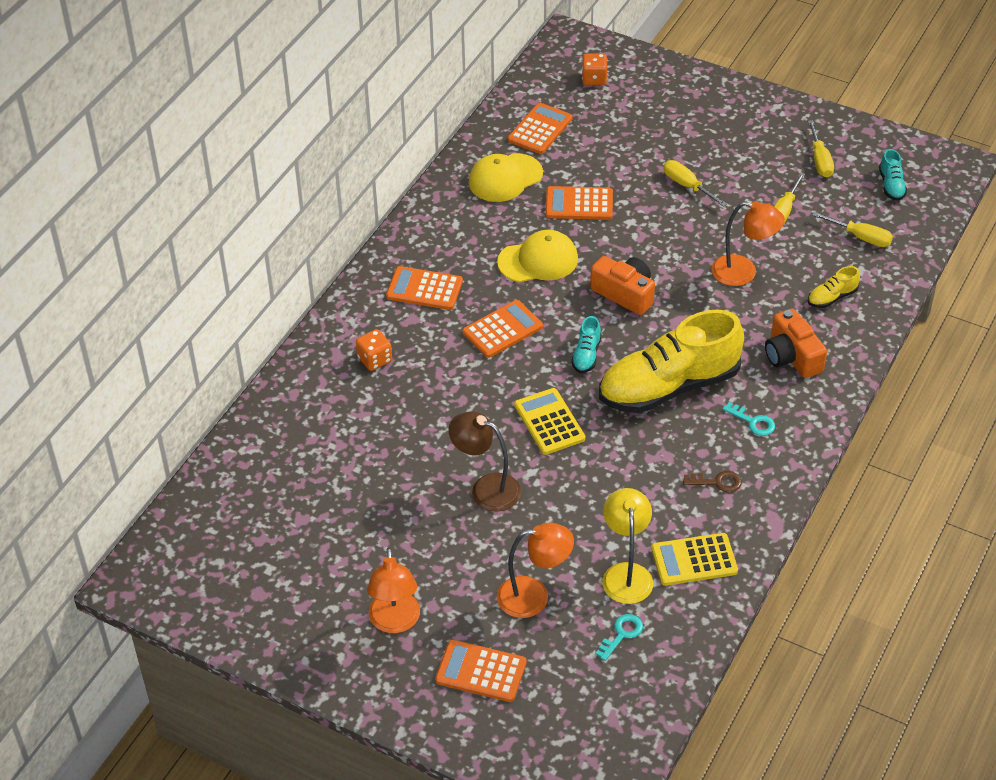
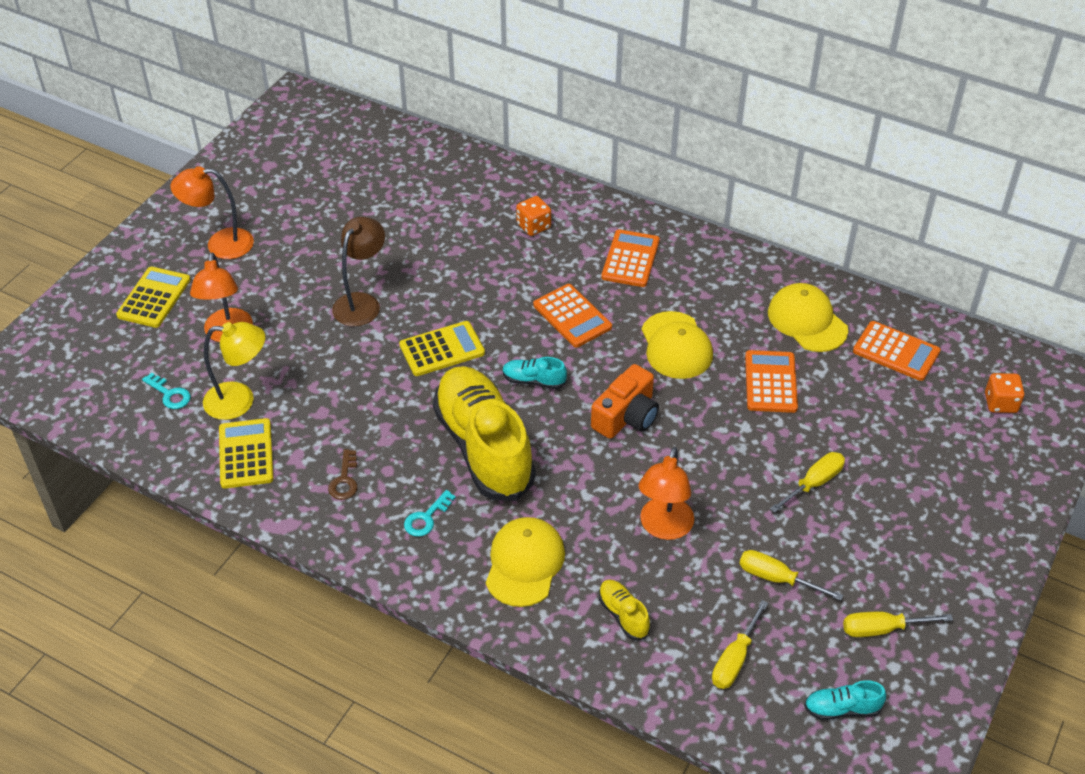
camera: 90 degrees right, 0 degrees up
orange calculator [435,640,527,702] -> yellow calculator [116,267,190,328]
orange camera [765,308,827,378] -> yellow cap [486,517,565,607]

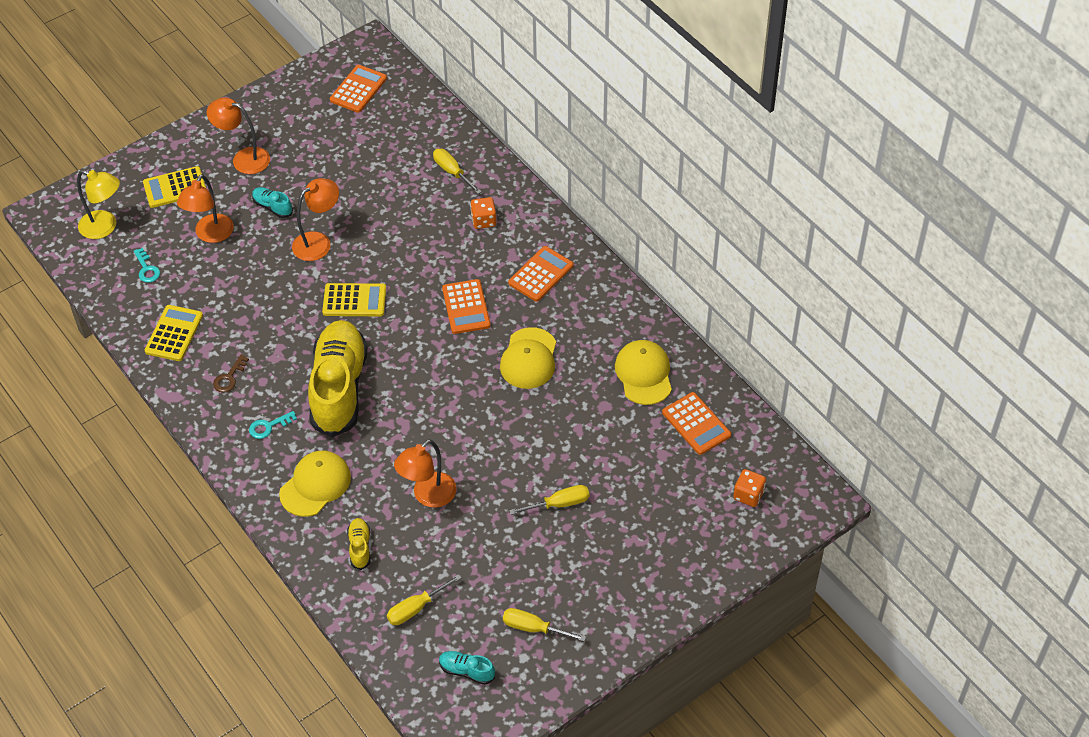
camera: 25 degrees right, 5 degrees up
yellow calculator [116,267,190,328] -> yellow calculator turned 150 degrees counterclockwise [143,166,206,208]
yellow lamp [203,322,265,420] -> yellow lamp moved to [77,170,120,239]
brown lamp [332,217,385,327] -> orange lamp [292,178,339,261]
turquoise shoe [502,357,567,389] -> turquoise shoe moved to [252,187,293,218]
orange camera [591,364,659,439] -> none
yellow screwdriver [739,550,843,601] -> yellow screwdriver moved to [433,149,481,194]
orange calculator [745,350,798,413] -> orange calculator moved to [330,65,387,113]

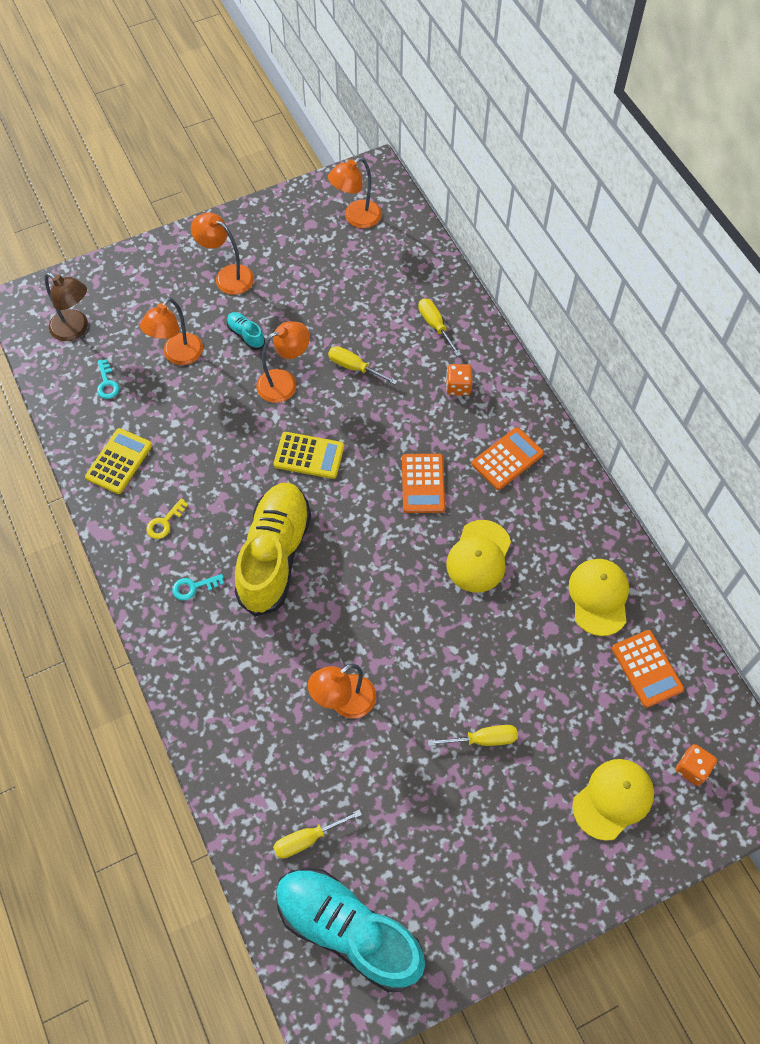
camera: 10 degrees right, 10 degrees up
yellow lamp [77,170,120,239] -> brown lamp [45,273,88,341]
yellow calculator [143,166,206,208] -> none
brown key [213,355,249,393] -> yellow key [147,498,188,539]
yellow cap [279,451,351,517] -> yellow cap moved to [573,759,654,841]
orange calculator [330,65,387,113] -> orange lamp [328,157,382,228]
yellow shoe [347,518,370,570] -> none
turquoise shoe [439,651,495,685] -> turquoise shoe [276,868,425,992], size x2.49
yellow screwdriver [503,608,586,642] -> yellow screwdriver moved to [328,346,397,385]

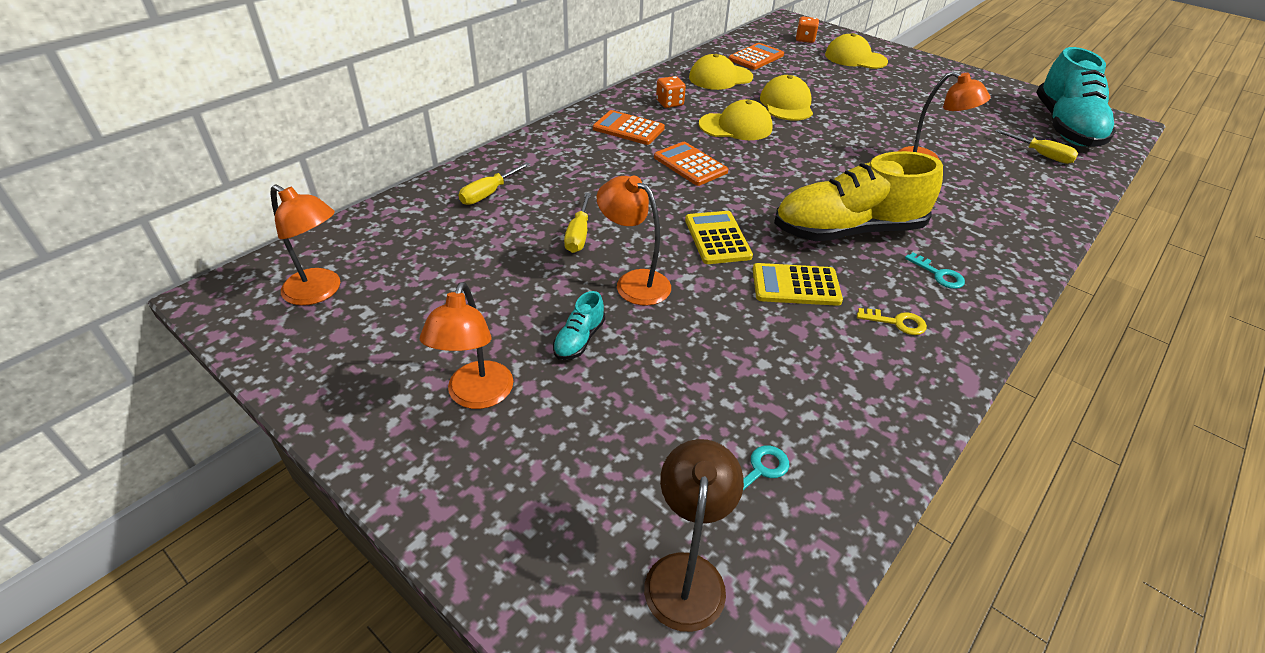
camera: 115 degrees left, 20 degrees down
yellow calculator [85,428,152,494] -> yellow calculator moved to [753,263,843,306]
orange lamp [140,297,203,365] -> none
orange calculator [402,454,445,513] -> orange calculator turned 105 degrees counterclockwise [654,142,728,186]
yellow screwdriver [428,725,518,746] -> none
orange dice [446,364,472,396] -> orange dice moved to [656,76,686,108]
none -> yellow cap [760,75,813,121]

